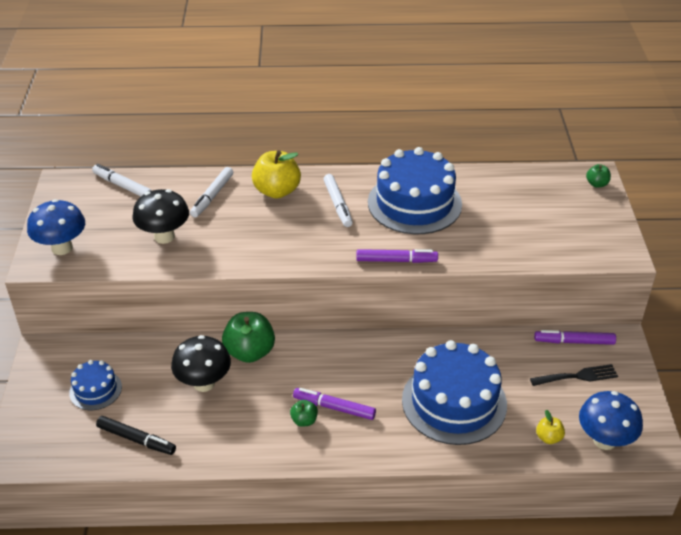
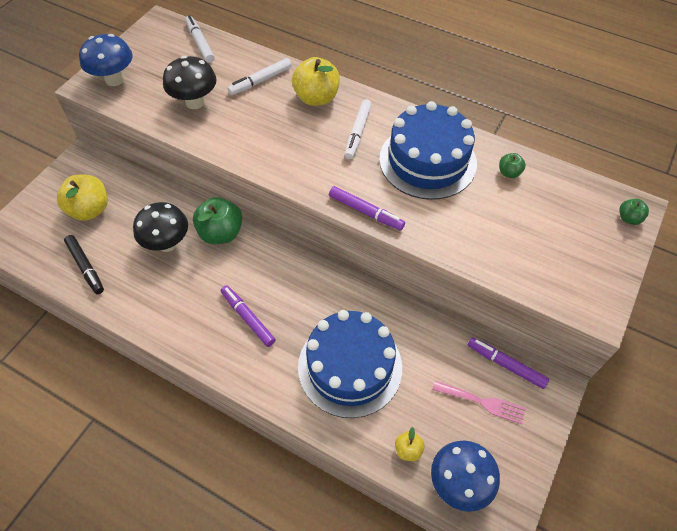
camera: 30 degrees right, 15 degrees up
blue cake [69,360,122,410] -> yellow apple [57,174,108,221]
green apple [290,400,318,427] -> green apple moved to [499,153,526,178]
black fork [530,364,618,386] -> pink fork [432,381,526,424]

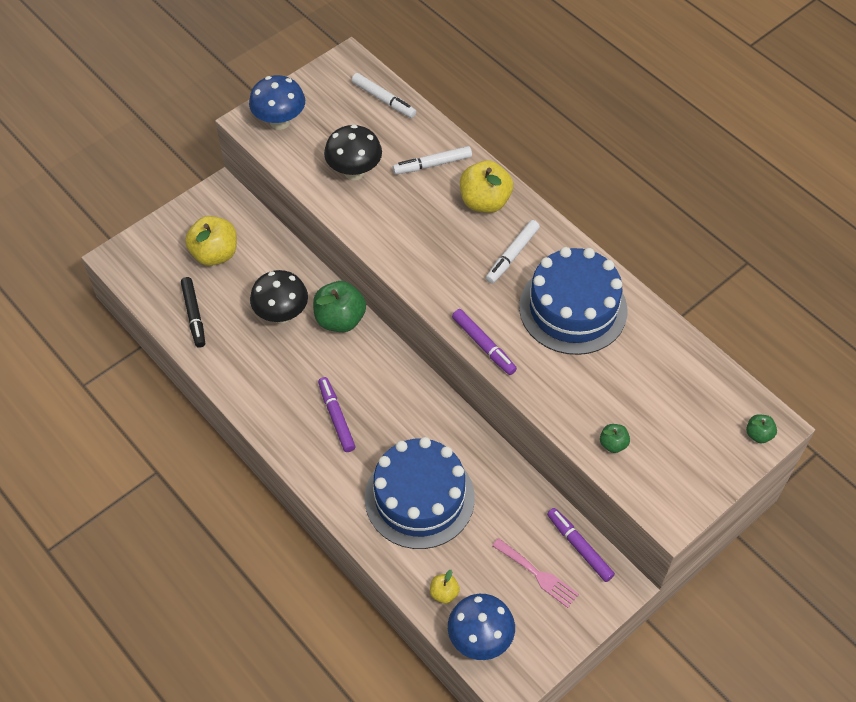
camera: 20 degrees right, 0 degrees up
white marker [185,15,215,63] -> white marker turned 135 degrees clockwise [352,73,416,118]
green apple [499,153,526,178] -> green apple moved to [600,424,630,453]

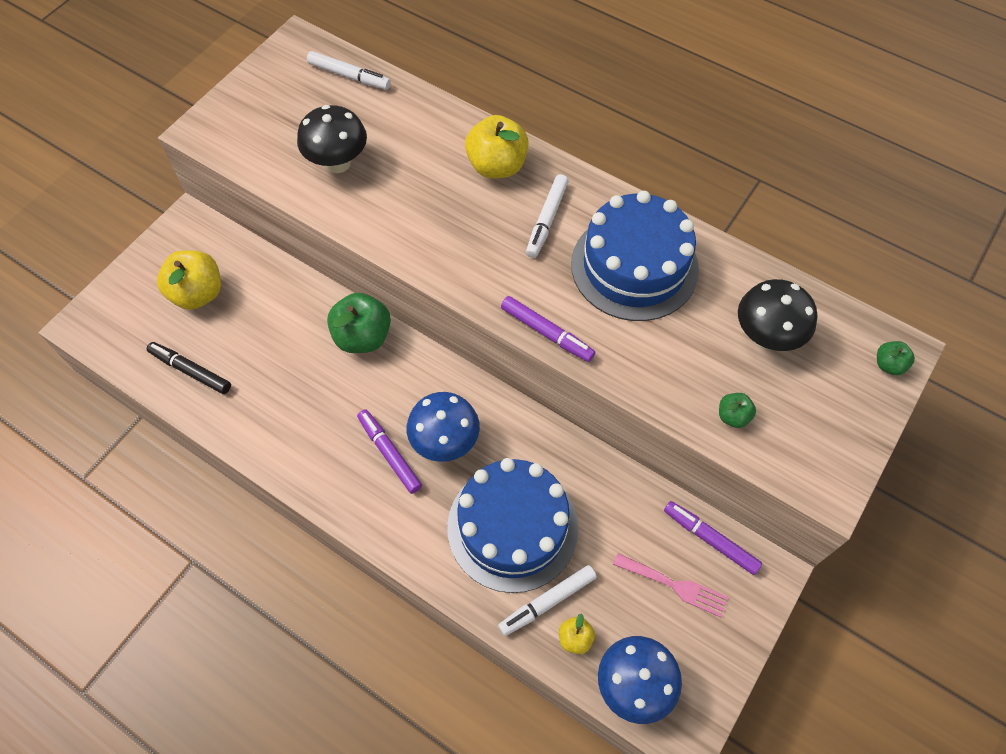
camera: 15 degrees left, 5 degrees up
black marker [181,277,205,348] -> black marker turned 150 degrees clockwise [147,342,231,394]
blue mushroom [249,75,305,130] -> blue mushroom moved to [407,392,480,462]
black mushroom [250,270,308,324] -> black mushroom moved to [738,279,817,351]
white marker [393,146,472,175] -> white marker moved to [498,565,597,636]

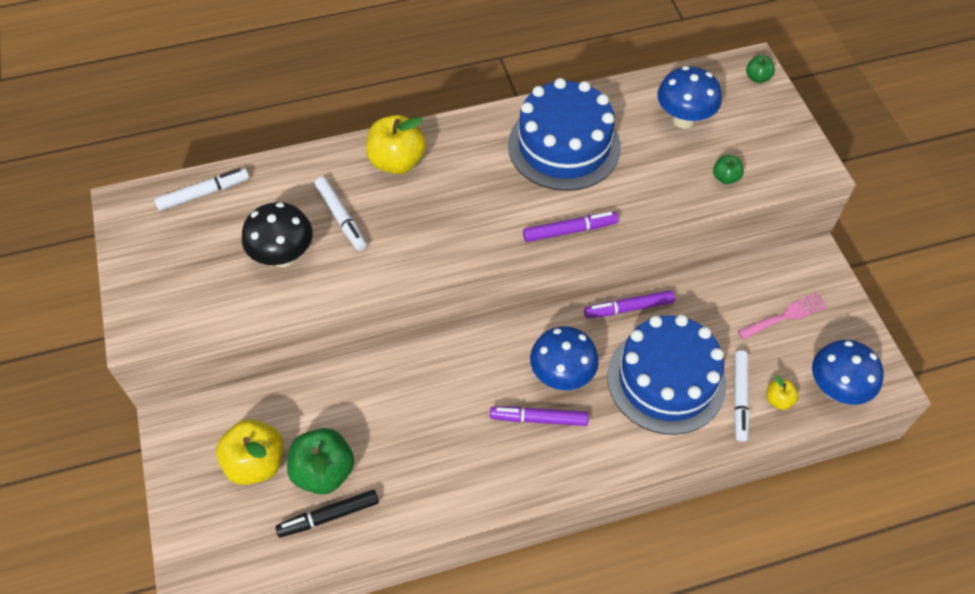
camera: 50 degrees left, 5 degrees down
green apple [327,293,391,353] -> green apple moved to [287,428,354,495]
white marker [526,174,569,258] -> white marker moved to [315,177,367,251]
purple marker [664,501,762,575] -> purple marker moved to [584,290,675,318]
black mushroom [738,279,817,351] -> blue mushroom [657,66,722,129]

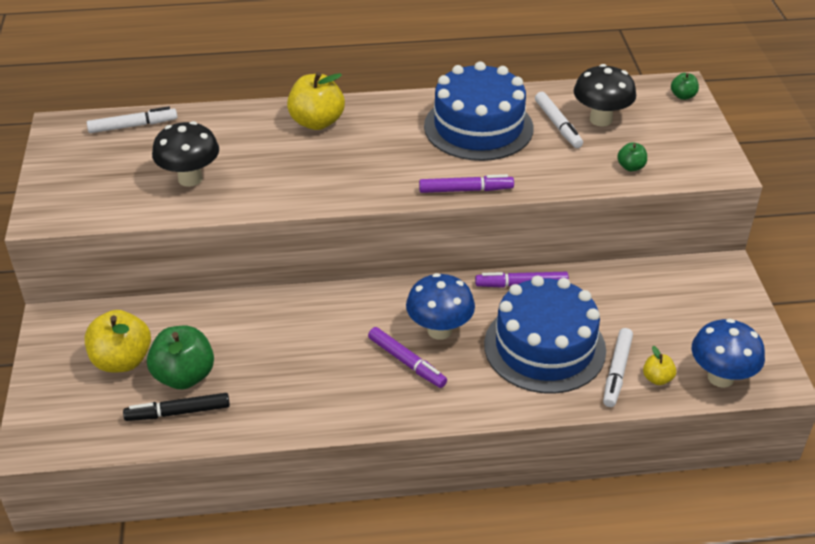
camera: 10 degrees right, 15 degrees down
white marker [315,177,367,251] -> white marker moved to [535,92,583,148]
purple marker [490,406,589,426] -> purple marker turned 150 degrees counterclockwise [368,327,447,388]
blue mushroom [657,66,722,129] -> black mushroom [573,64,636,127]
pink fork [738,293,827,340] -> none

